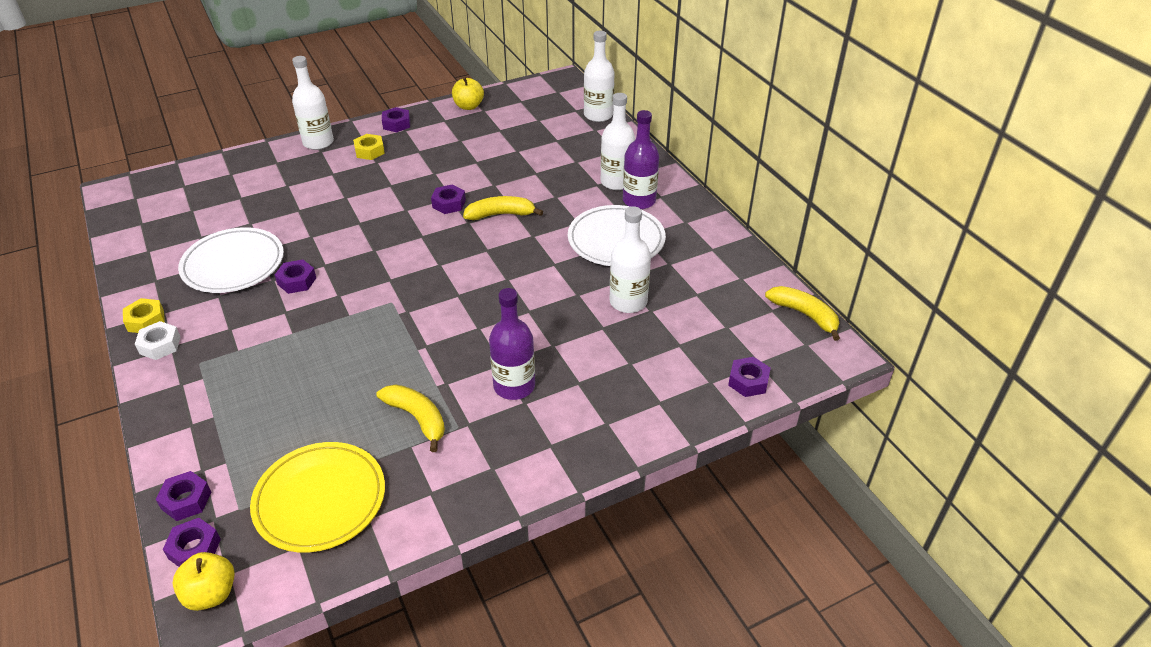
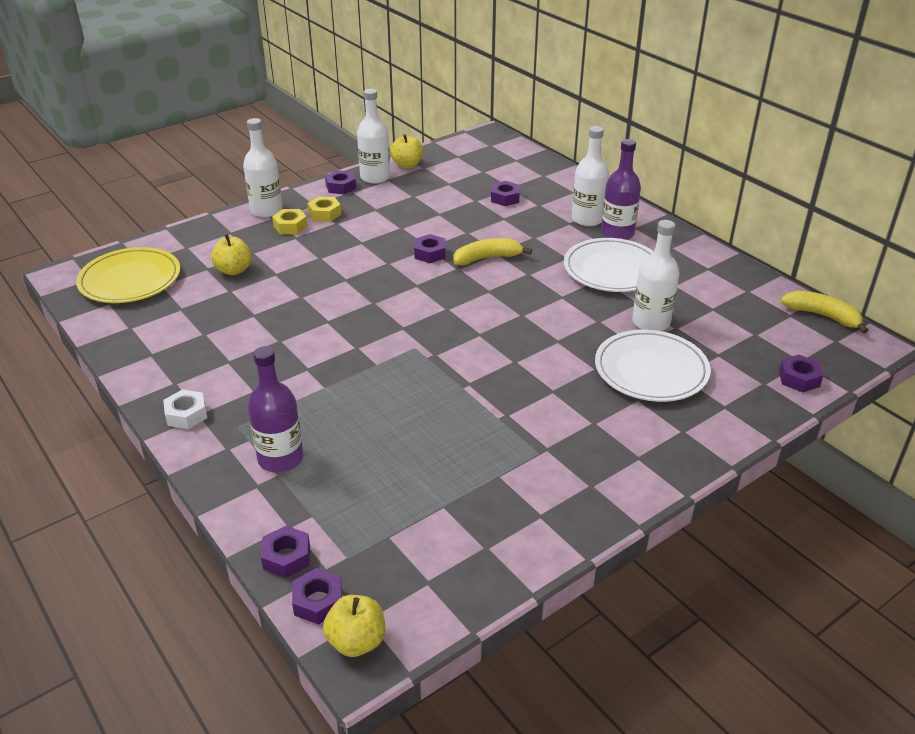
camera: 10 degrees left, 5 degrees down
yellow nut [123,298,165,333] -> yellow nut moved to [272,209,308,234]
white plate [178,227,284,293] -> white plate moved to [595,330,711,402]
yellow plate [250,442,385,552] -> yellow plate moved to [76,247,180,303]
purple nut [275,260,316,294] -> purple nut moved to [491,181,520,206]
yellow banana [376,385,445,452] -> none
purple bottle [489,288,535,400] -> purple bottle moved to [248,346,303,473]
white bottle [584,31,615,122] -> white bottle moved to [357,89,391,184]
none -> yellow apple [211,234,252,275]

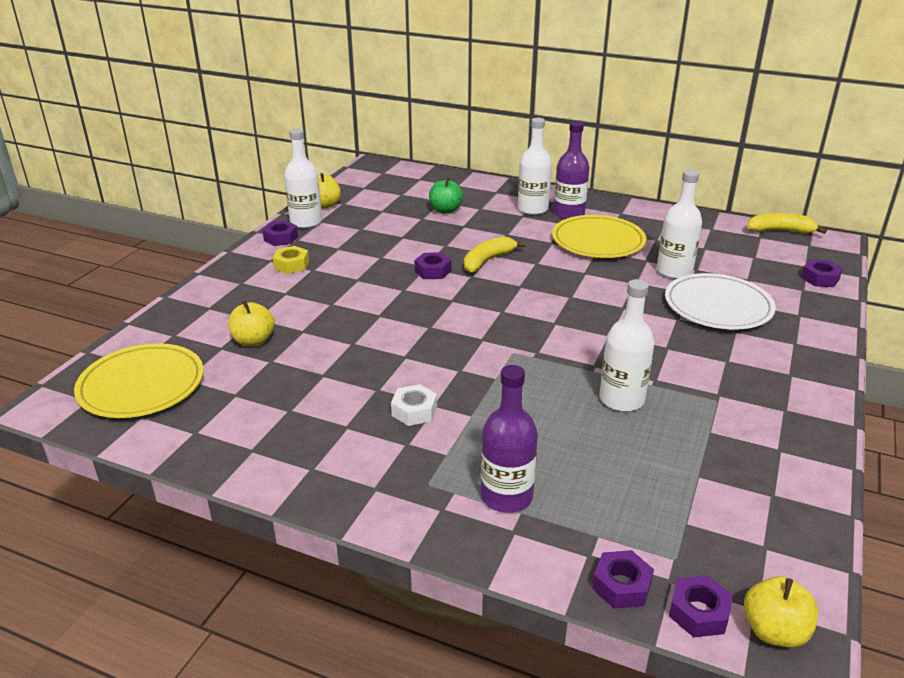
camera: 30 degrees left, 5 degrees down
white nut [163,390,207,429] -> white nut moved to [391,384,437,426]
white bottle [243,118,283,217] -> white bottle moved to [599,279,655,412]
yellow nut [272,209,308,234] -> none
purple nut [491,181,520,206] -> green apple [429,177,463,214]
white plate [564,238,654,292] -> yellow plate [552,215,646,258]

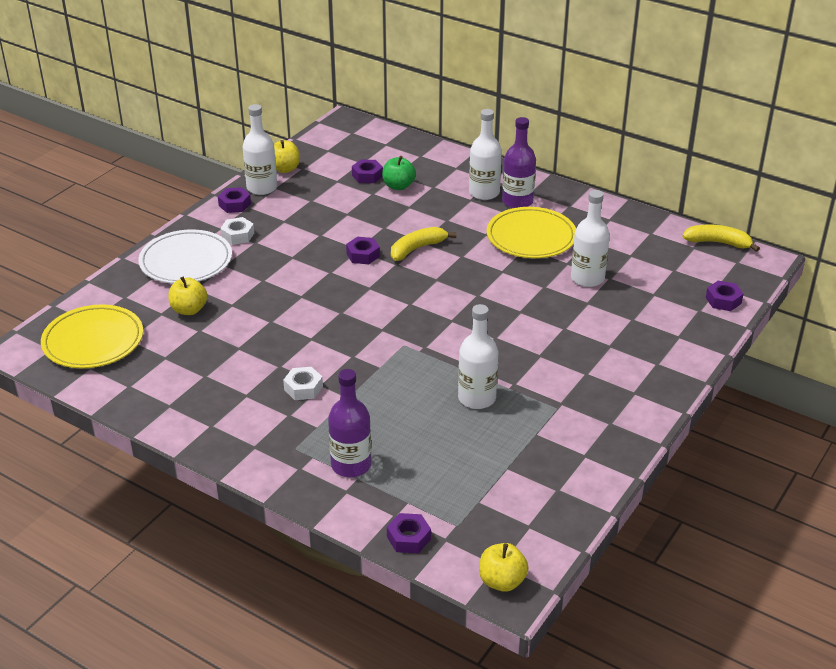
camera: 10 degrees right, 5 degrees up
yellow nut [273,246,309,274] -> white nut [220,217,254,245]
white plate [665,273,776,330] -> white plate moved to [138,230,232,284]
purple nut [669,575,733,637] -> purple nut moved to [352,159,383,183]

